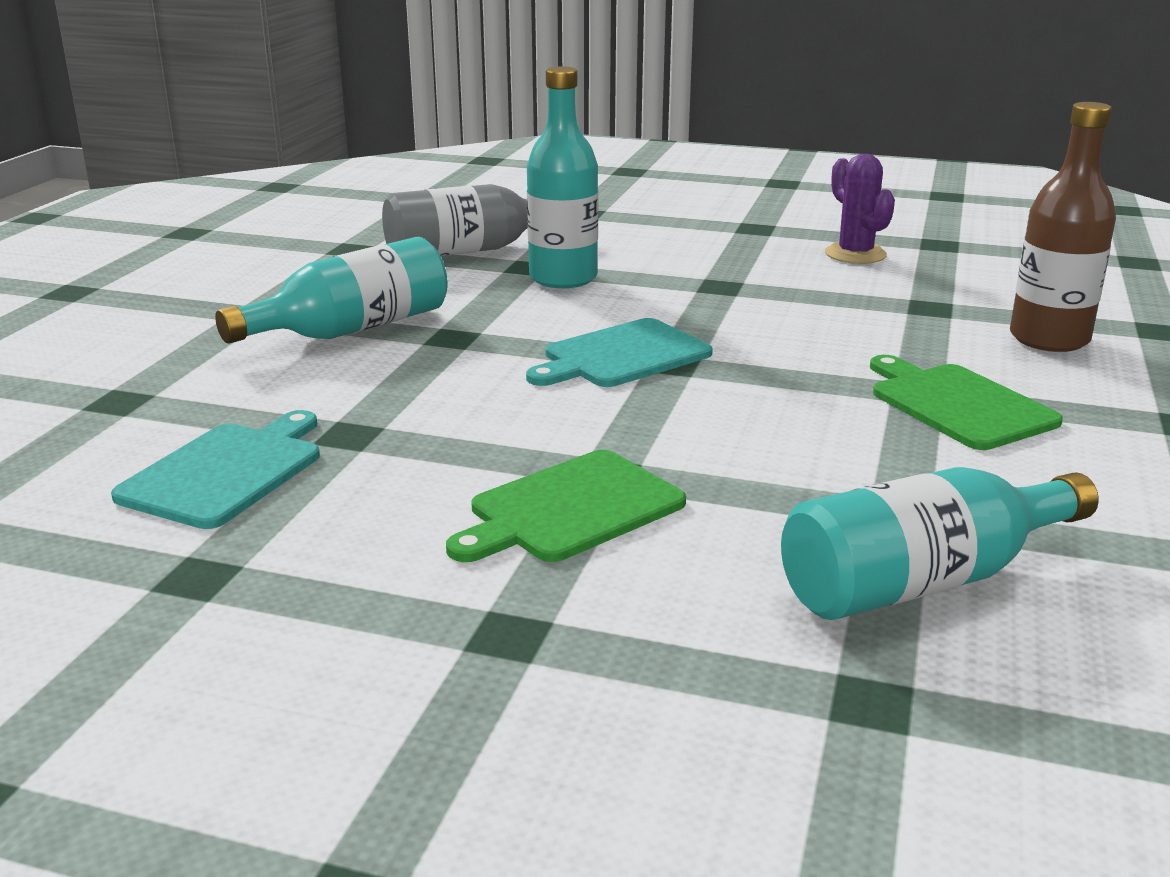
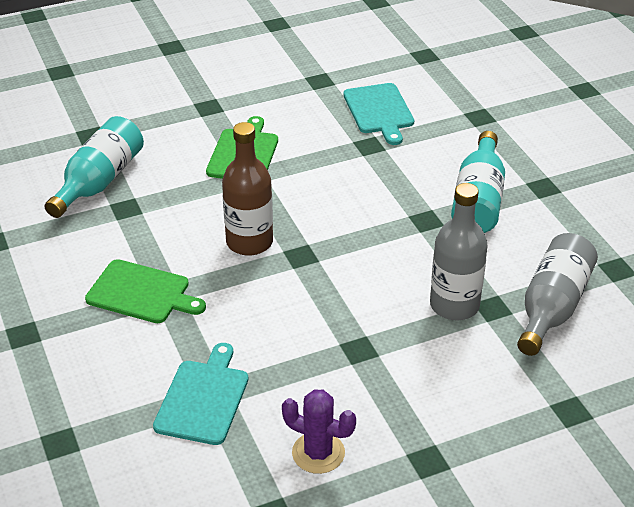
camera: 140 degrees right, 15 degrees up
turquoise cutting board [526,318,713,387] -> turquoise cutting board moved to [153,343,248,445]
turquoise bottle [527,67,598,288] -> grey bottle [430,183,488,320]
brown bottle [1010,102,1116,352] -> brown bottle moved to [222,122,273,256]

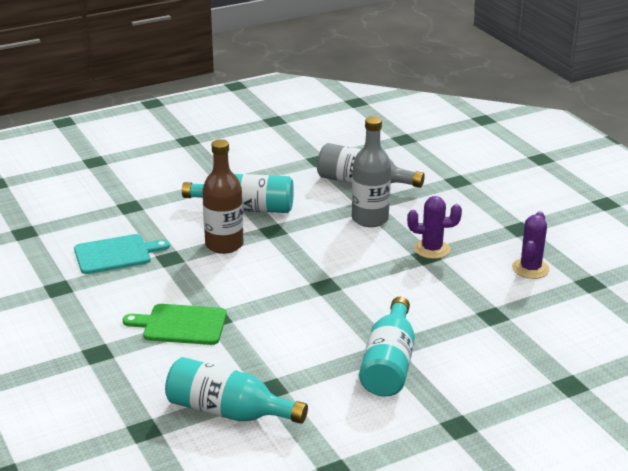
camera: 95 degrees left, 10 degrees down
green cutting board [85,259,206,323] -> turquoise bottle [359,297,415,396]
turquoise cutting board [153,343,248,445] -> none
brown bottle [222,122,273,256] -> brown bottle moved to [202,139,244,254]
none -> purple cactus [407,196,462,259]

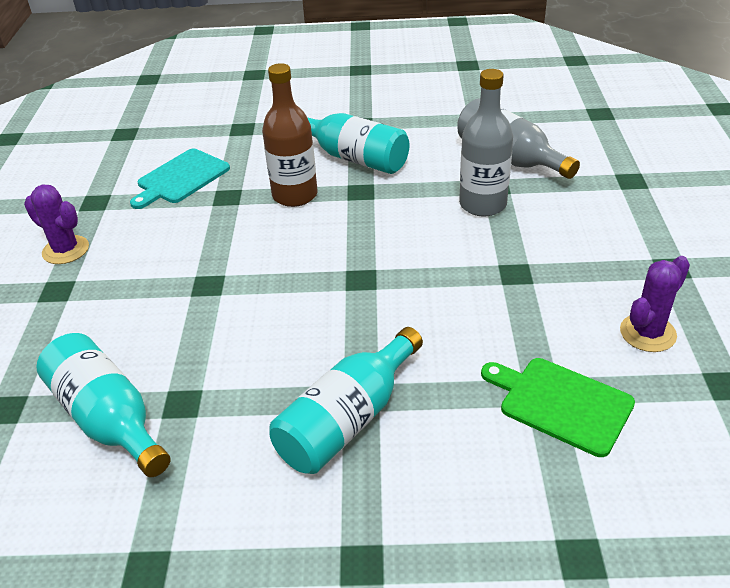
camera: 30 degrees right, 10 degrees up
turquoise cutting board [74,234,170,274] -> turquoise cutting board turned 120 degrees clockwise [130,149,230,209]
green cutting board [123,304,227,345] -> green cutting board moved to [481,358,635,457]
purple cactus [407,196,462,259] -> purple cactus moved to [24,185,89,264]

